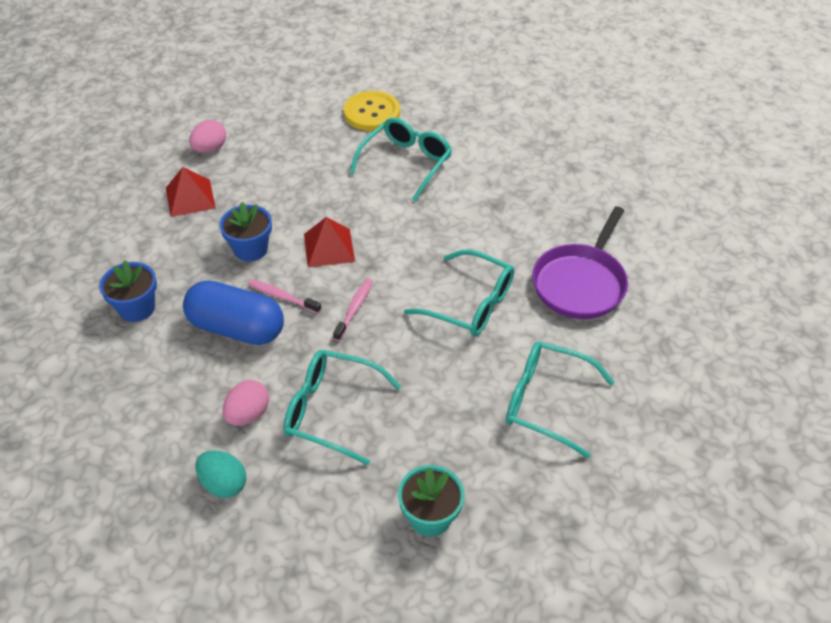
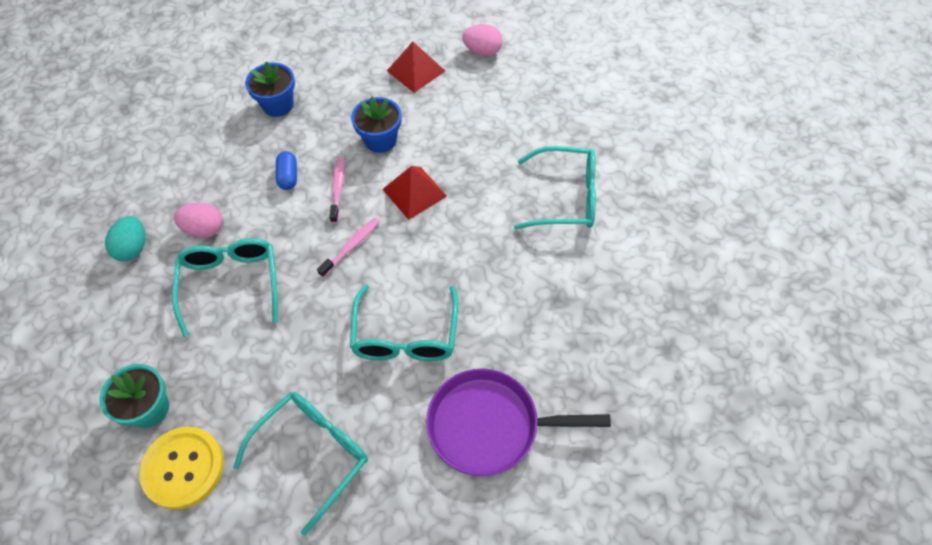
camera: 65 degrees right, 10 degrees up
blue capsule [183,281,284,345] -> blue capsule [276,151,297,190], size x0.45
pink toothbrush [333,278,373,341] -> pink toothbrush turned 45 degrees counterclockwise [317,218,380,278]
yellow button [344,91,400,131] -> yellow button moved to [139,427,224,509]
turquoise glasses [506,341,615,458] -> turquoise glasses turned 45 degrees clockwise [233,392,368,535]

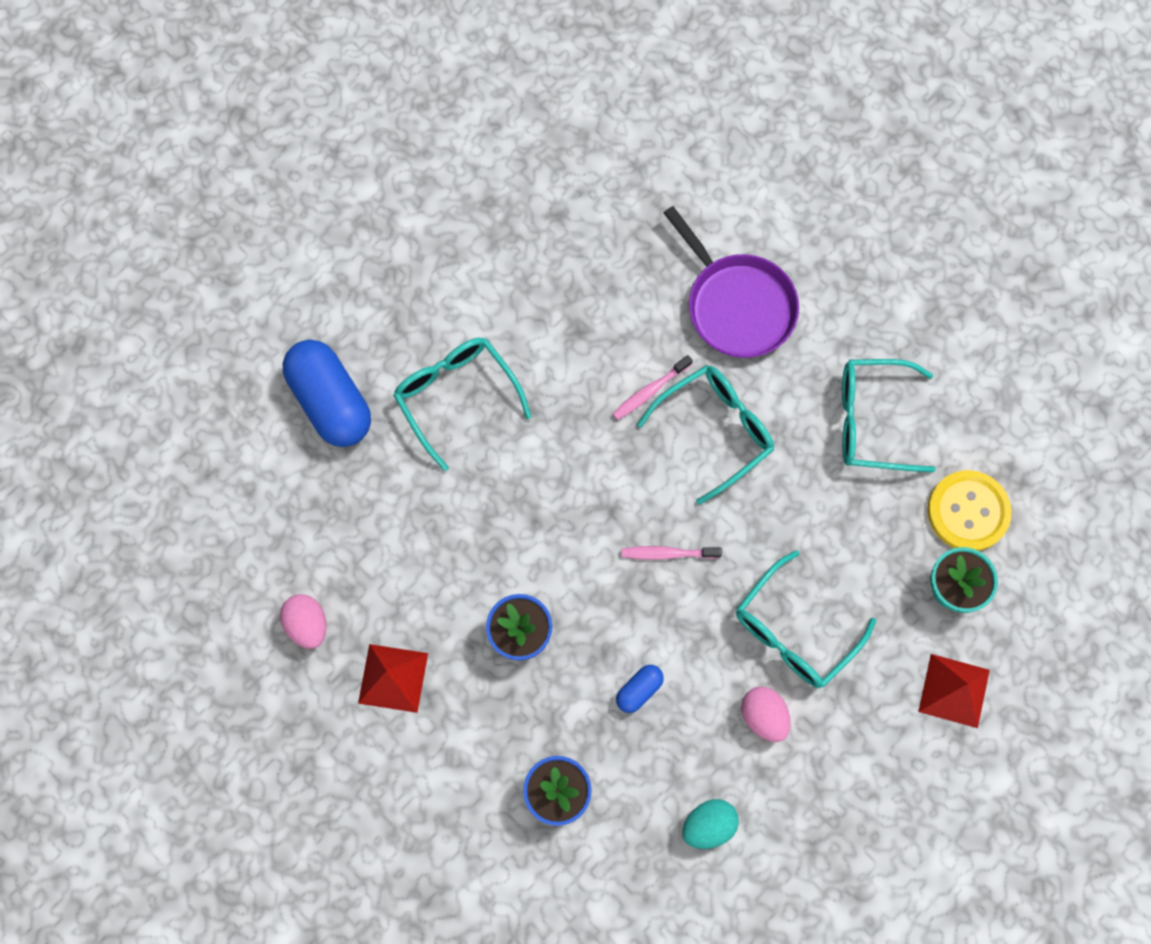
camera: 130 degrees left, 15 degrees up
turquoise egg [105,216,145,261] -> turquoise egg moved to [682,799,739,849]
pink toothbrush [329,157,345,223] -> pink toothbrush moved to [612,355,693,420]
red pyramid [383,166,447,220] -> red pyramid moved to [918,654,990,728]
none -> blue capsule [283,340,371,447]

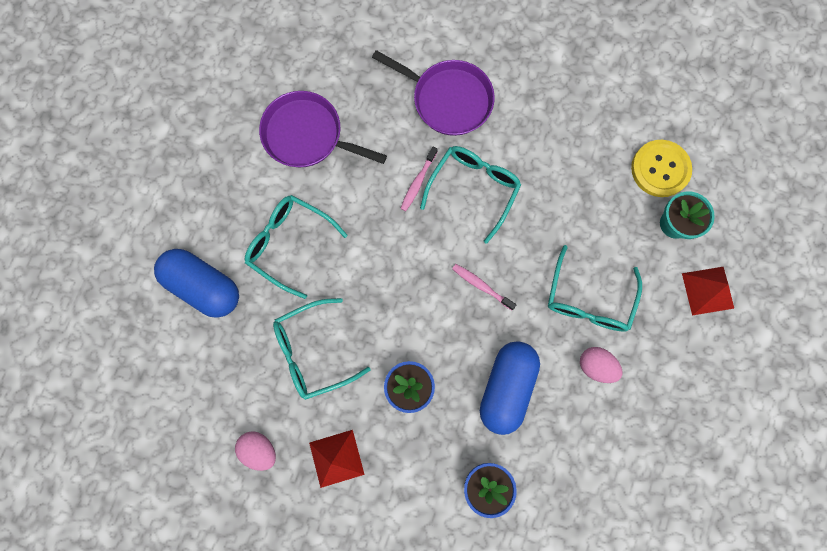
camera: 25 degrees left, 5 degrees up
blue capsule [616,665,664,713] -> blue capsule [480,341,540,435], size x2.20
pink toothbrush [622,546,722,560] -> pink toothbrush turned 60 degrees clockwise [452,264,516,310]
turquoise egg [682,799,739,849] -> none
turquoise glasses [842,359,935,472] -> turquoise glasses moved to [273,298,371,400]
none -> purple pan [259,91,387,167]

